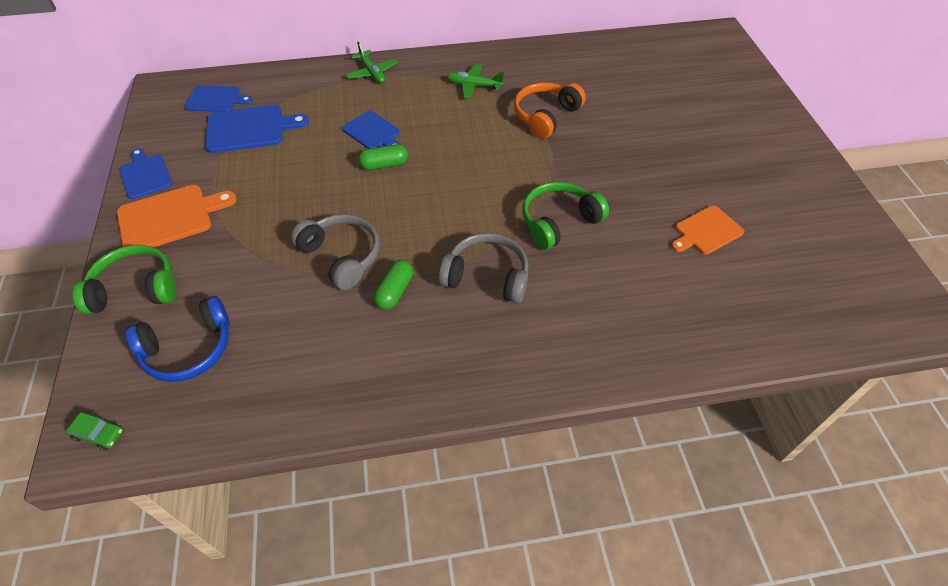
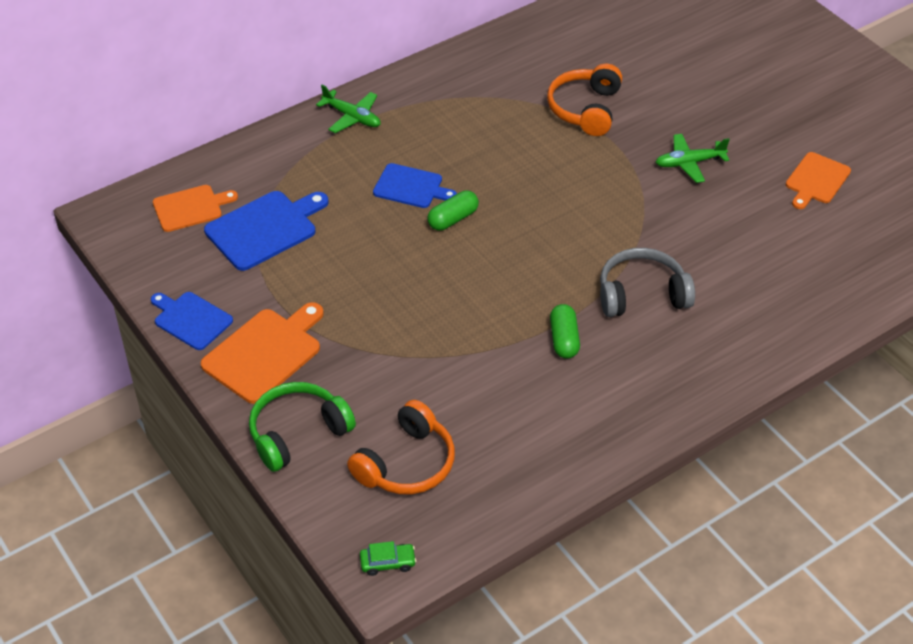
camera: 25 degrees left, 5 degrees down
blue headphones [125,296,230,382] -> orange headphones [347,400,455,494]
blue cutting board [185,86,253,112] -> orange cutting board [153,185,238,232]
grey headphones [291,214,379,290] -> none
green plane [446,64,504,98] -> green plane moved to [655,134,730,183]
green headphones [522,181,609,250] -> none

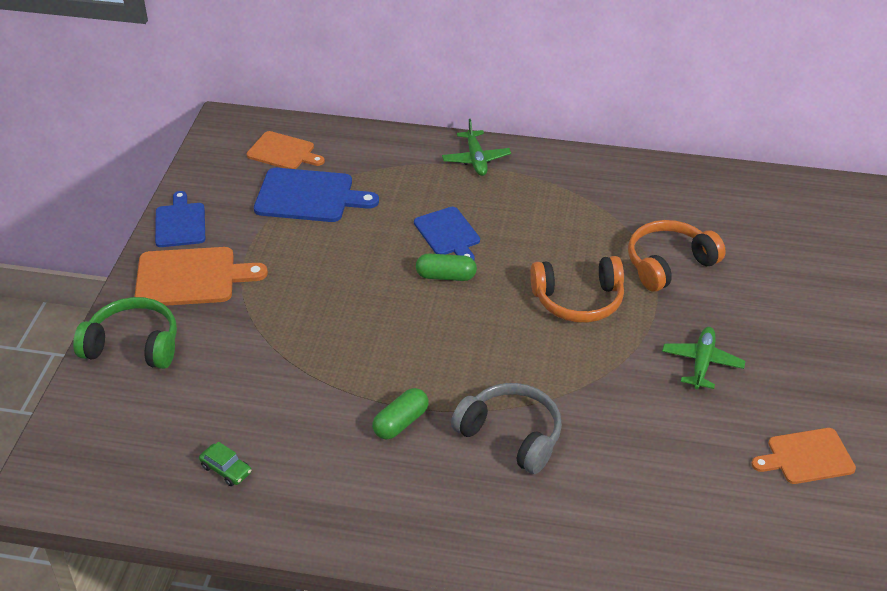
camera: 45 degrees right, 5 degrees down
orange headphones [347,400,455,494] -> orange headphones moved to [530,256,624,323]
green car [360,541,416,576] -> green car moved to [199,442,252,486]
green plane [655,134,730,183] -> green plane turned 75 degrees clockwise [662,327,745,389]

